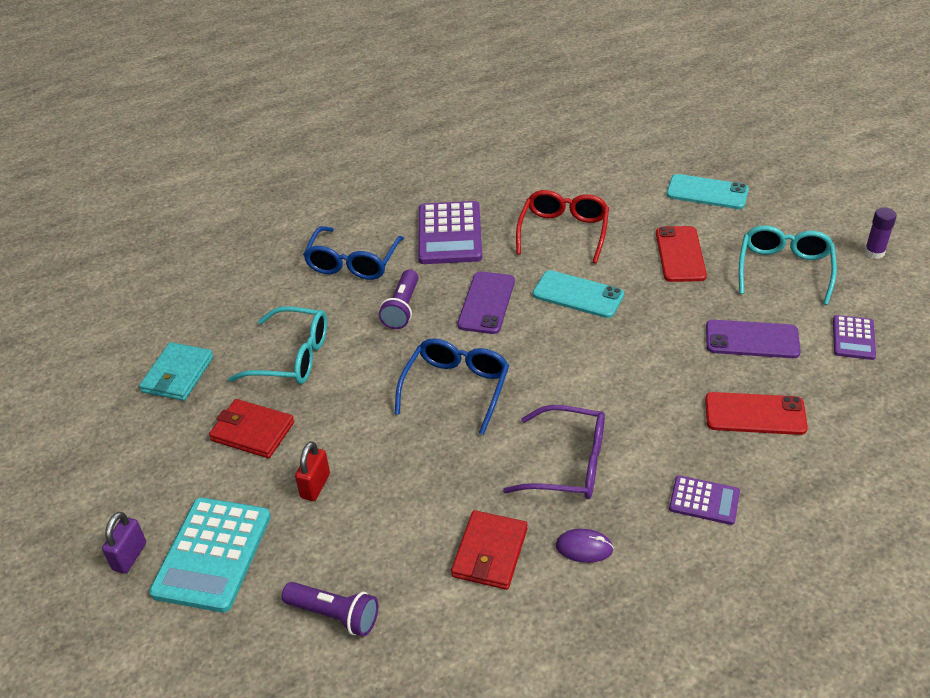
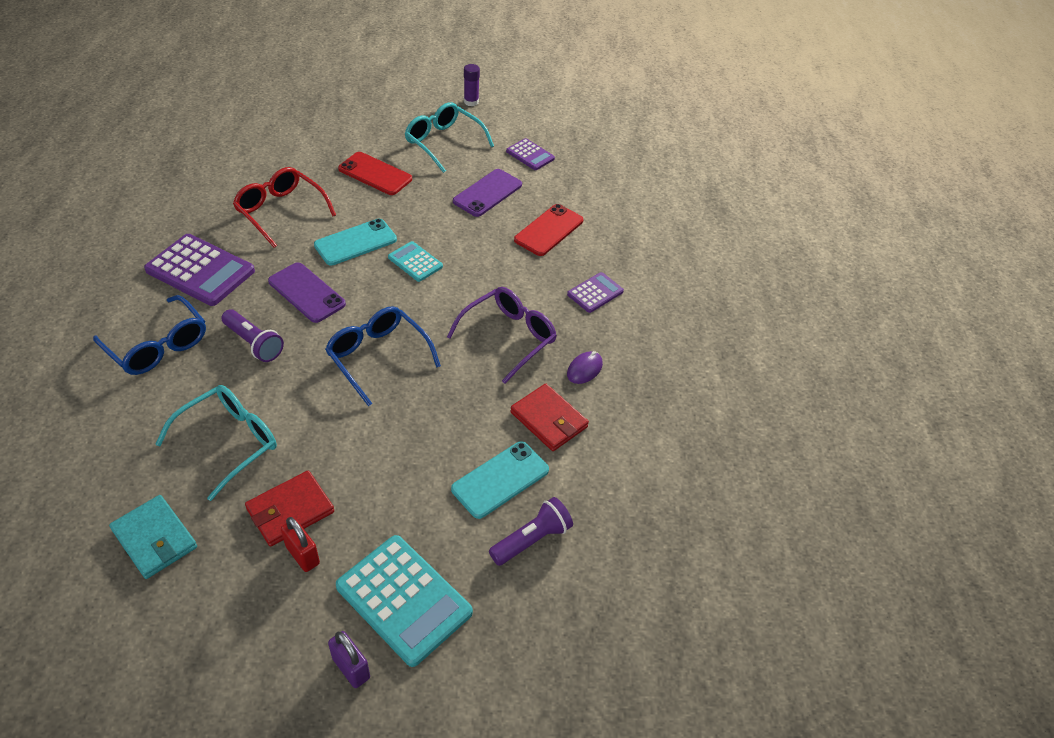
camera: 65 degrees left, 5 degrees up
red padlock [295,441,330,501] -> red padlock moved to [281,517,320,572]
turquoise phone [666,174,749,209] -> turquoise phone moved to [451,441,549,519]
none -> turquoise calculator [388,241,443,282]

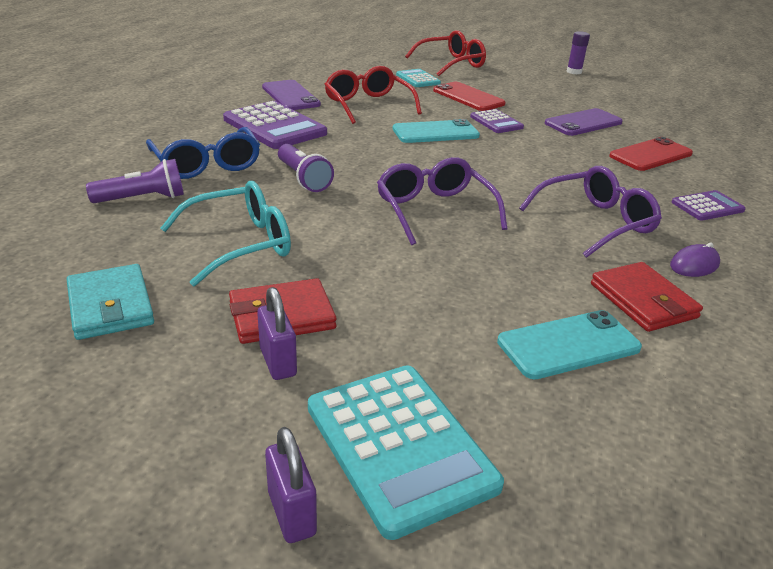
camera: 20 degrees right, 15 degrees down
purple phone [268,262,346,323] -> purple phone moved to [262,80,321,110]
red padlock [281,517,320,572] -> purple padlock [257,287,297,380]
blue glasses [325,306,441,406] -> purple glasses [377,157,507,245]
turquoise calculator [388,241,443,282] -> turquoise calculator moved to [396,69,441,87]
turquoise glasses [405,102,494,173] -> none
purple flashlight [489,497,573,566] -> purple flashlight moved to [86,159,184,203]
purple calculator [506,138,555,170] -> purple calculator moved to [470,109,524,133]
none -> red glasses [405,30,486,76]

